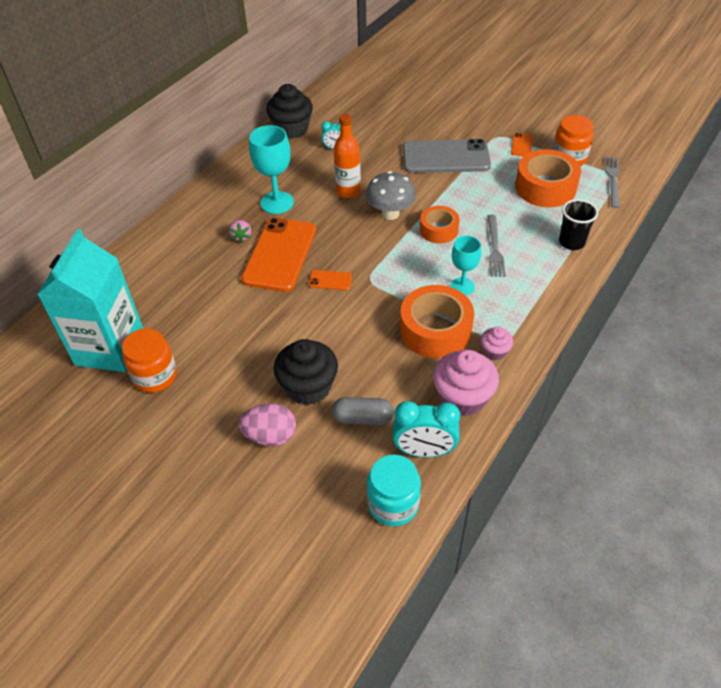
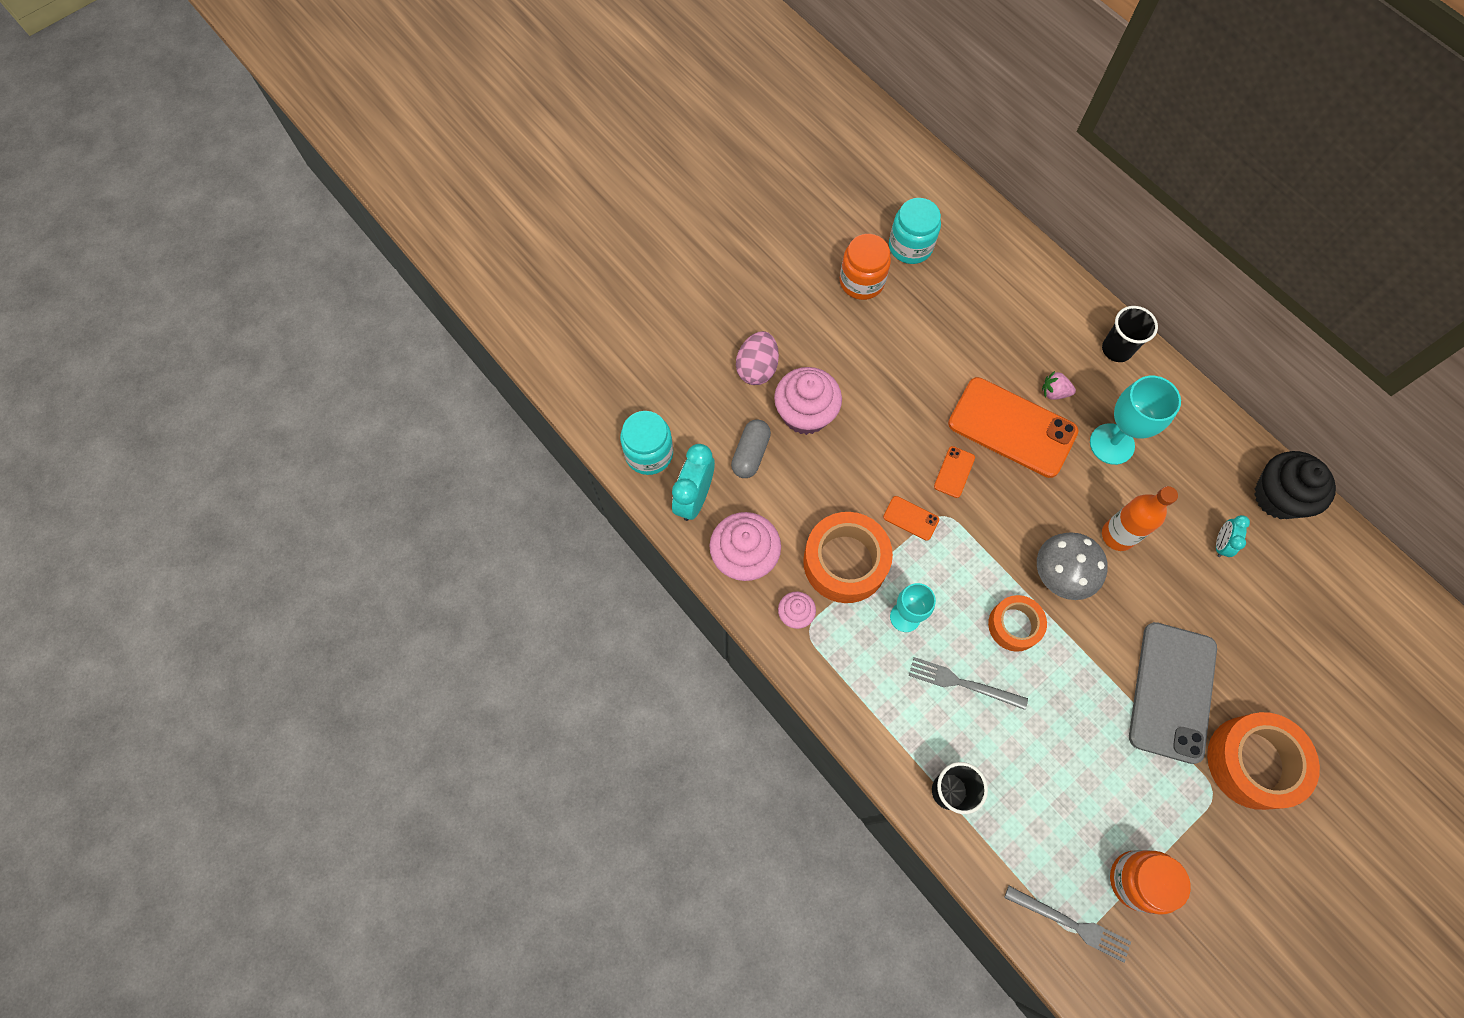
camera: 105 degrees right, 20 degrees up
turquoise carton [37,229,143,372] -> turquoise jar [889,198,941,264]
black cupcake [274,339,338,405] -> pink cupcake [774,367,842,435]
orange phone [511,133,533,156] -> orange phone moved to [883,496,939,541]
orange tape [515,149,581,207] -> orange tape moved to [1207,712,1320,810]
none -> black cup [1102,306,1158,362]

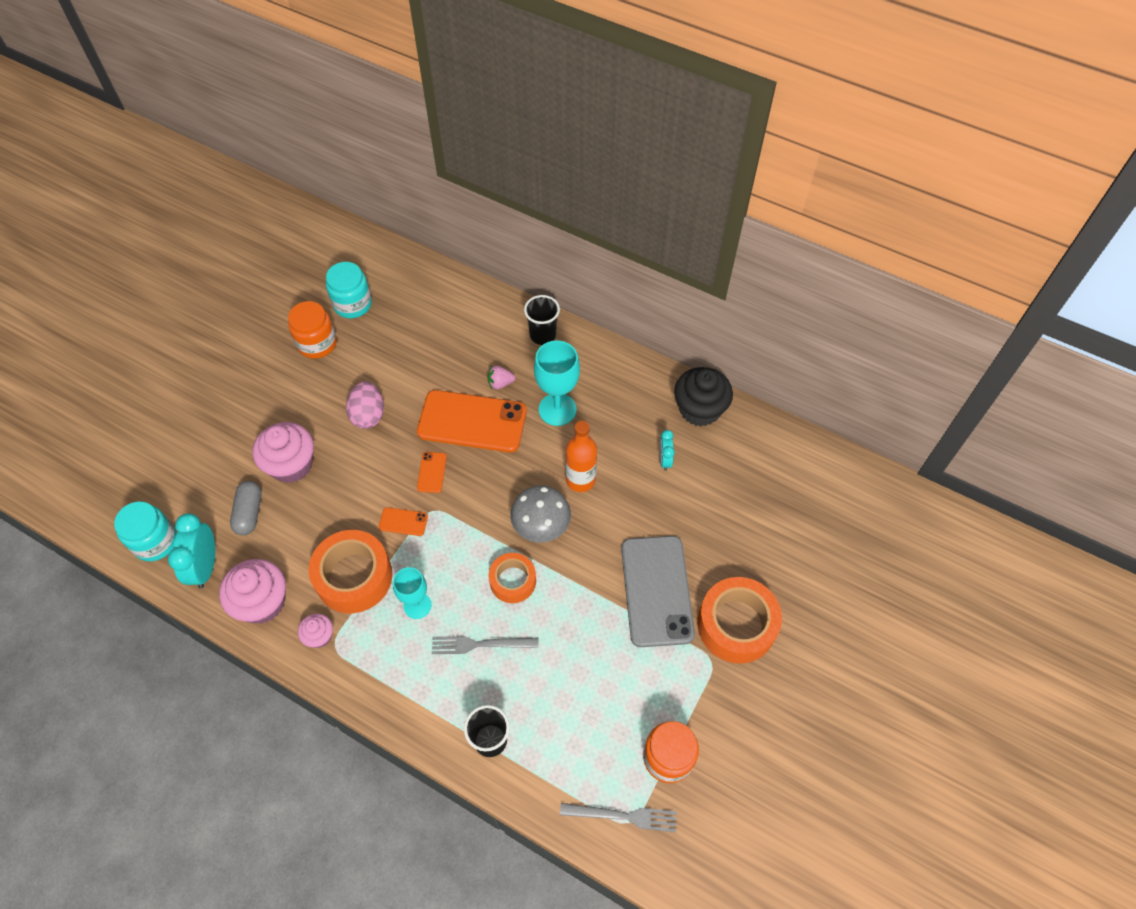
camera: 20 degrees left, 10 degrees down
pink egg [736,331,779,385] -> pink egg moved to [346,381,384,429]

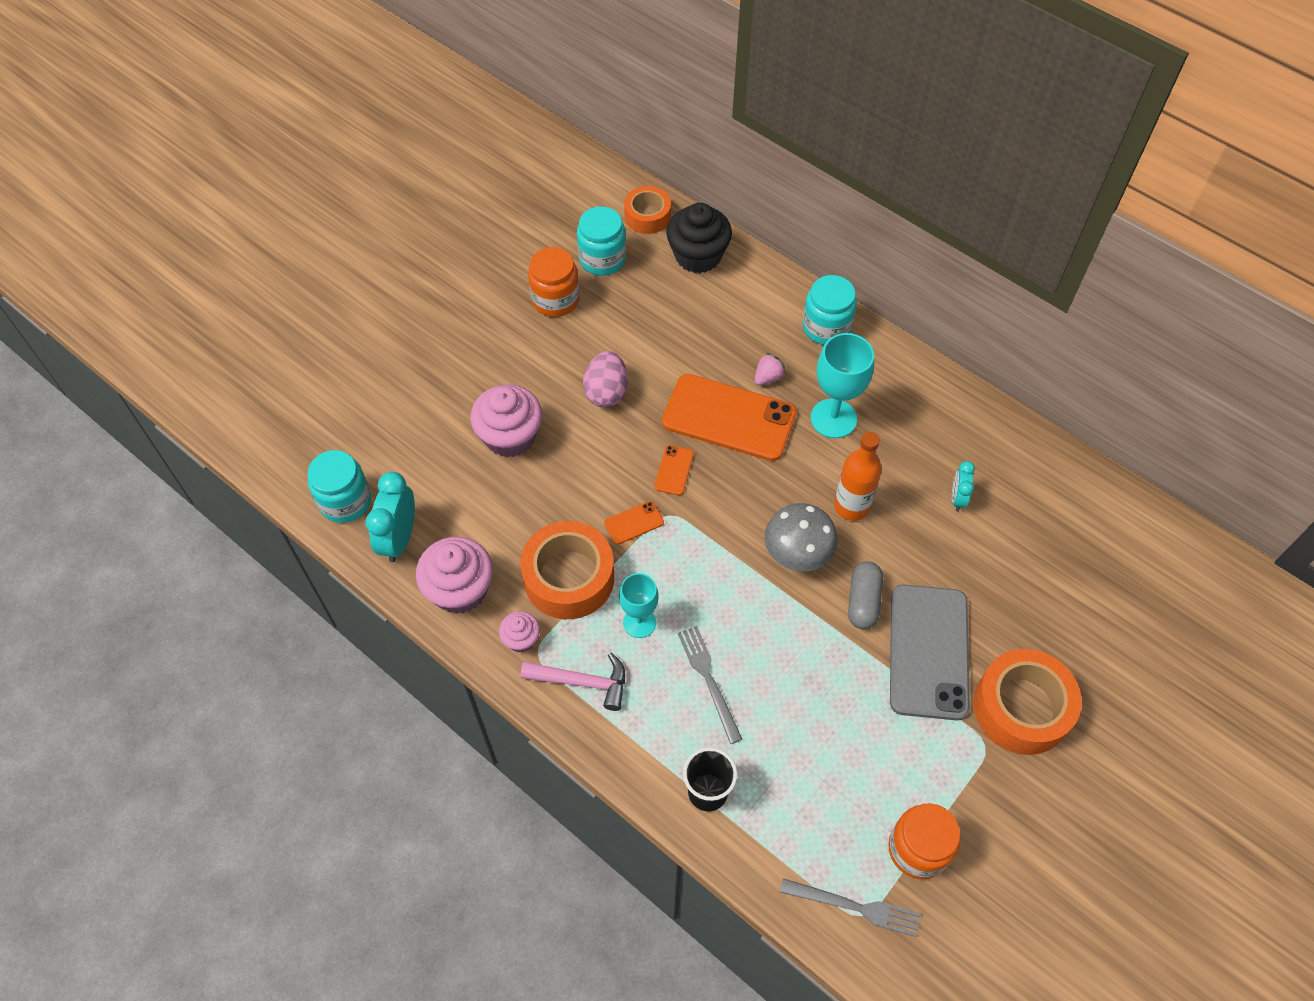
camera: 10 degrees right, 0 degrees up
grey capsule [230,481,262,535] -> grey capsule moved to [848,561,883,629]
orange phone [379,507,428,536] -> orange phone turned 45 degrees counterclockwise [604,501,664,545]
grey fork [432,636,539,654] -> grey fork turned 60 degrees clockwise [678,626,742,744]
pink strawberry [488,366,515,390] -> pink strawberry turned 135 degrees clockwise [754,353,786,385]
orange tape [489,553,536,603] -> orange tape moved to [624,186,671,234]
black cup [524,295,560,345] -> turquoise jar [803,275,857,345]
black cupcake [674,367,733,426] -> black cupcake moved to [666,203,732,273]
none -> pink hammer [520,653,625,711]

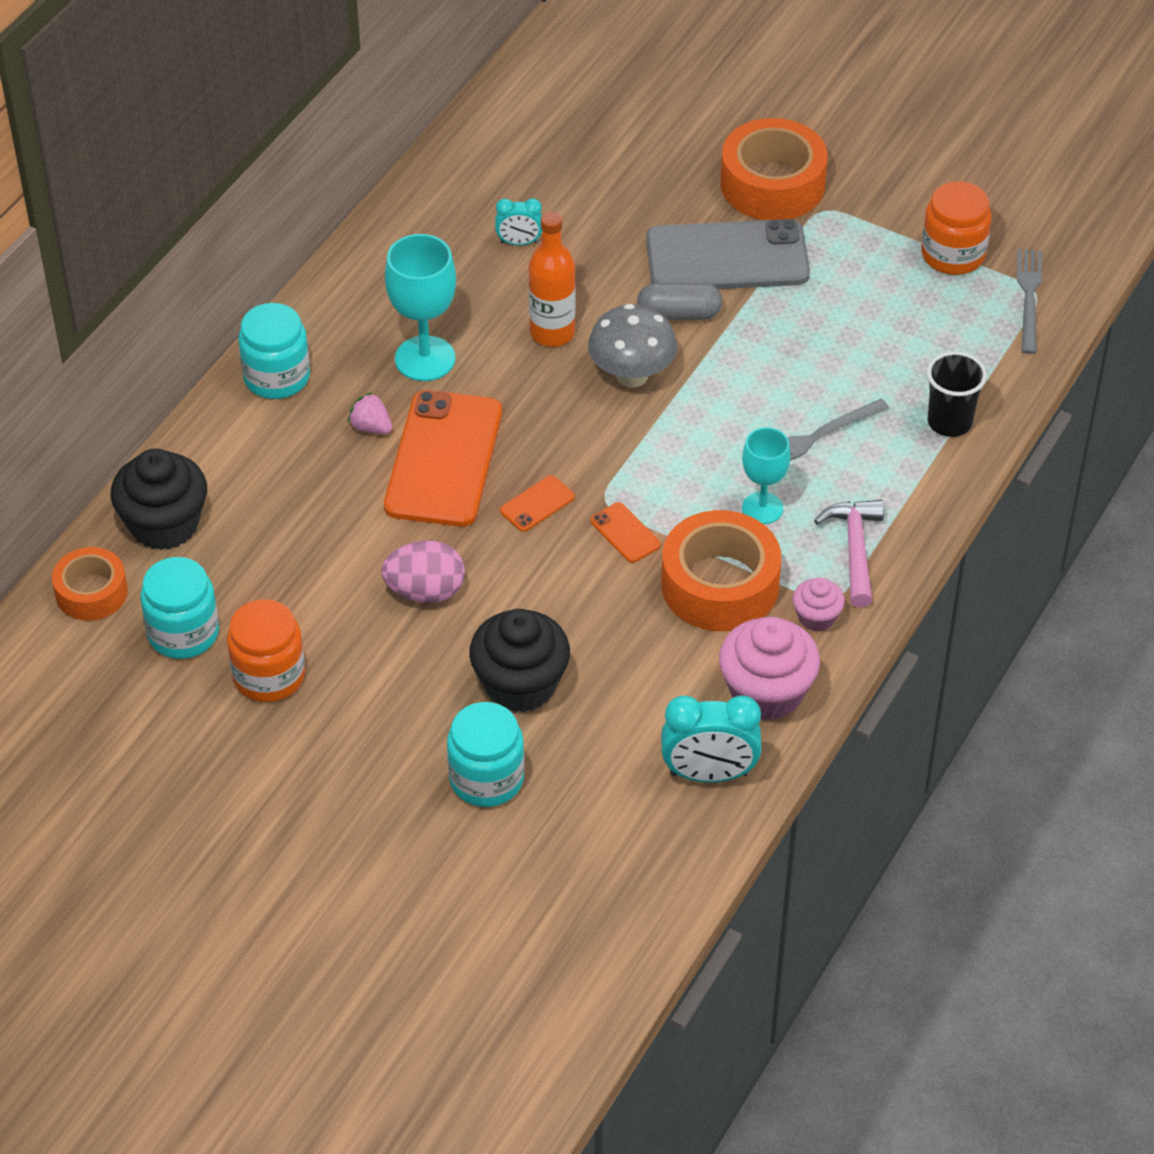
camera: 100 degrees left, 10 degrees down
turquoise jar [307,450,371,523] -> turquoise jar moved to [447,702,524,807]
pink cupcake [470,385,542,458] -> black cupcake [469,609,570,712]
orange phone [654,445,694,495] -> orange phone turned 45 degrees counterclockwise [500,475,575,532]

